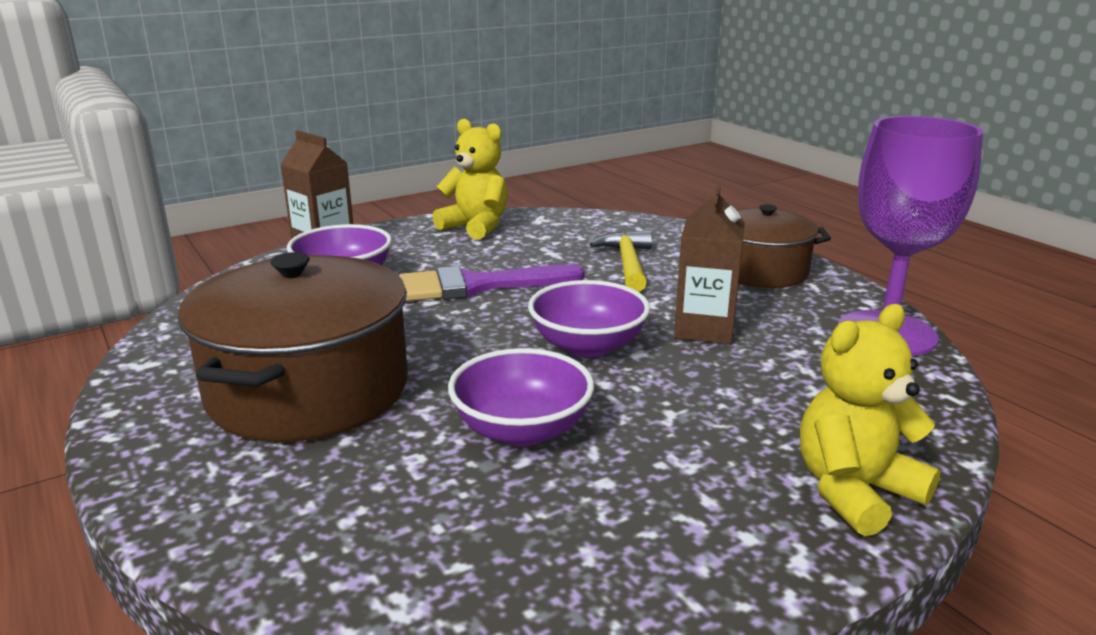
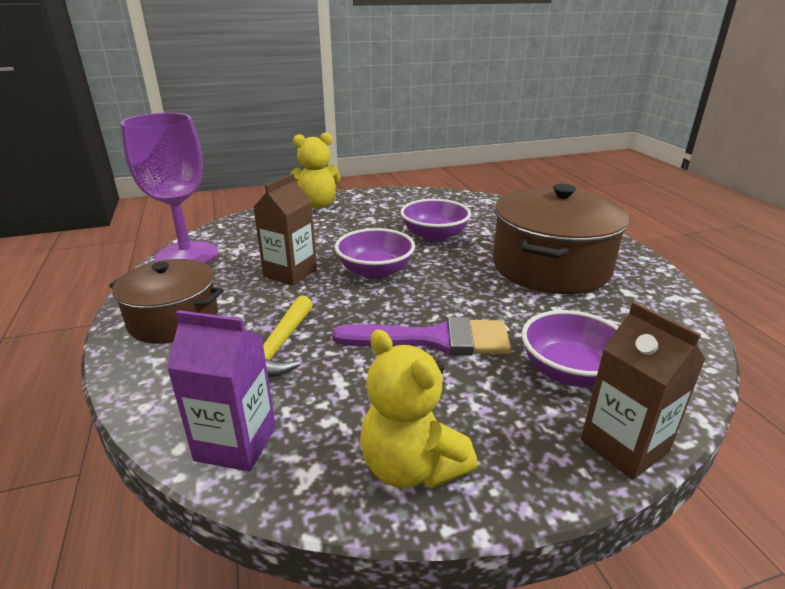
camera: 165 degrees left, 5 degrees up
none -> purple carton [167,310,276,472]

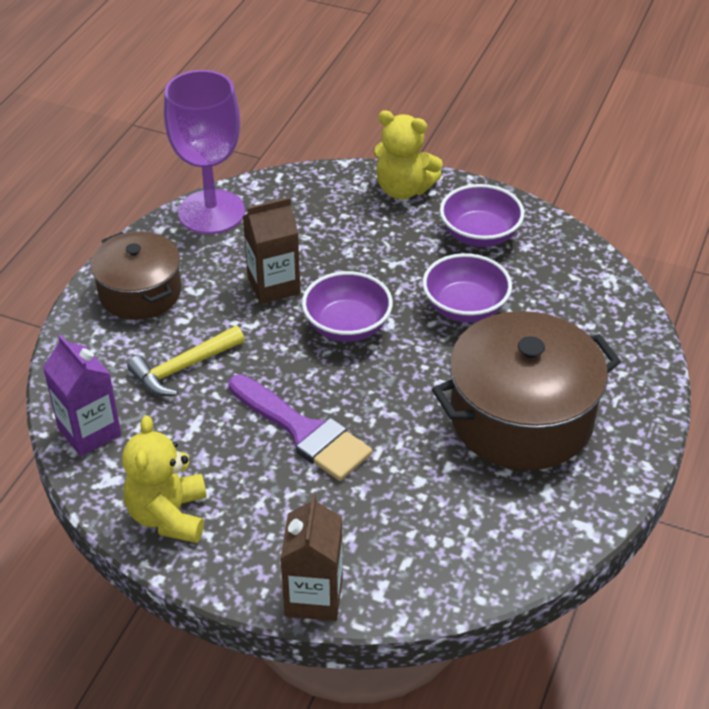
camera: 40 degrees right, 15 degrees up
purple bowl [522,310,619,387] -> purple bowl moved to [440,184,524,247]

